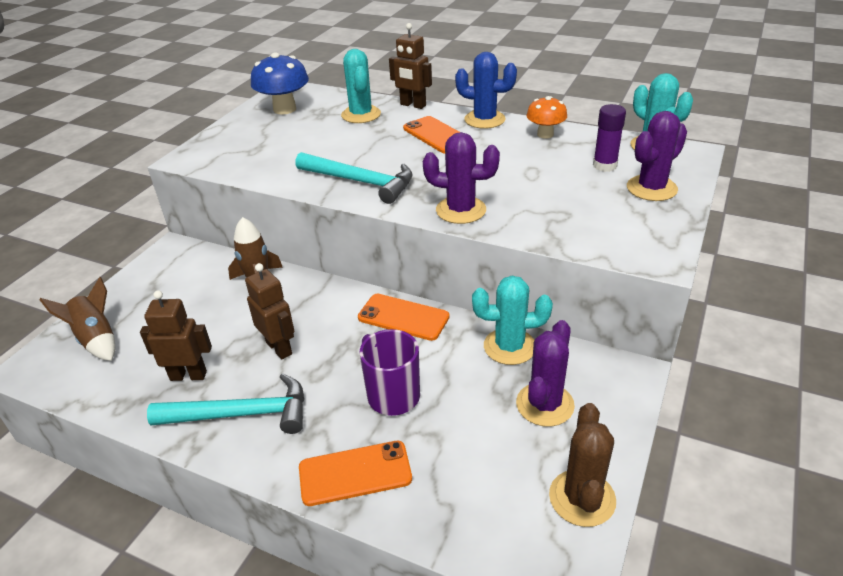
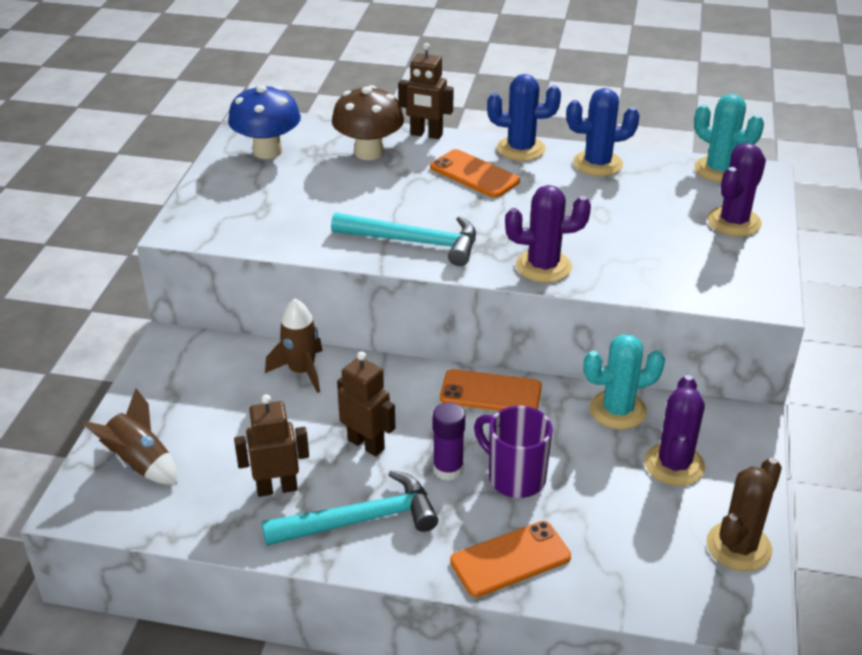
camera: 15 degrees left, 0 degrees up
turquoise cactus [341,49,381,123] -> brown mushroom [332,85,404,160]
orange mushroom [527,96,567,139] -> blue cactus [566,88,640,176]
brown cactus [549,403,616,527] -> brown cactus turned 45 degrees clockwise [706,457,782,571]
purple glue stick [593,104,626,172] -> purple glue stick moved to [433,402,465,481]

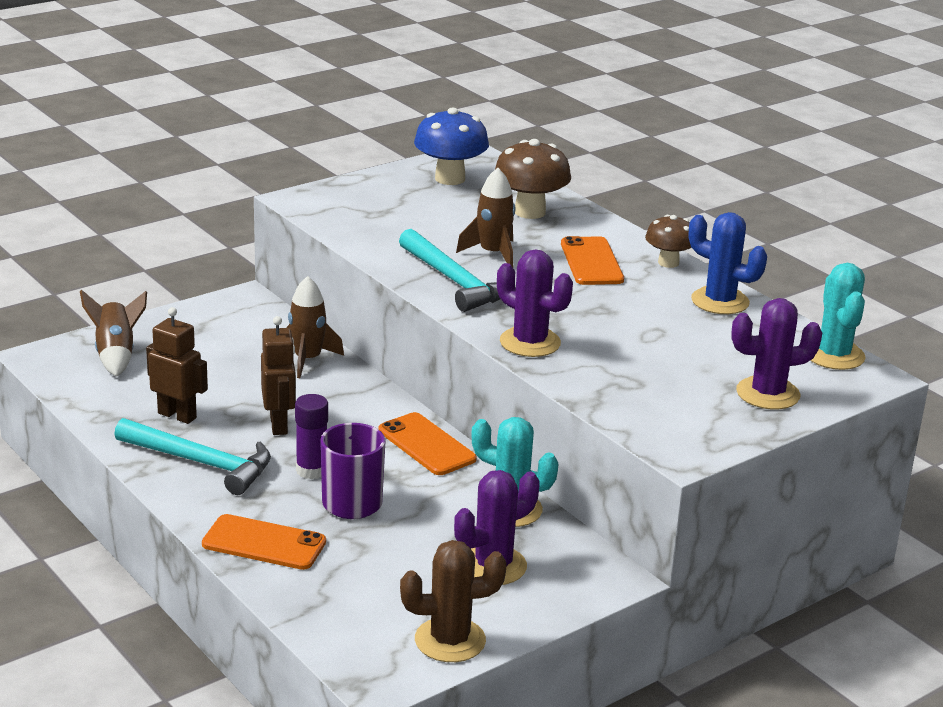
camera: 40 degrees right, 10 degrees down
brown robot [398,43,454,139] -> none
blue cactus [487,74,561,161] -> brown mushroom [645,215,691,268]
none -> brown rocket [456,168,515,267]

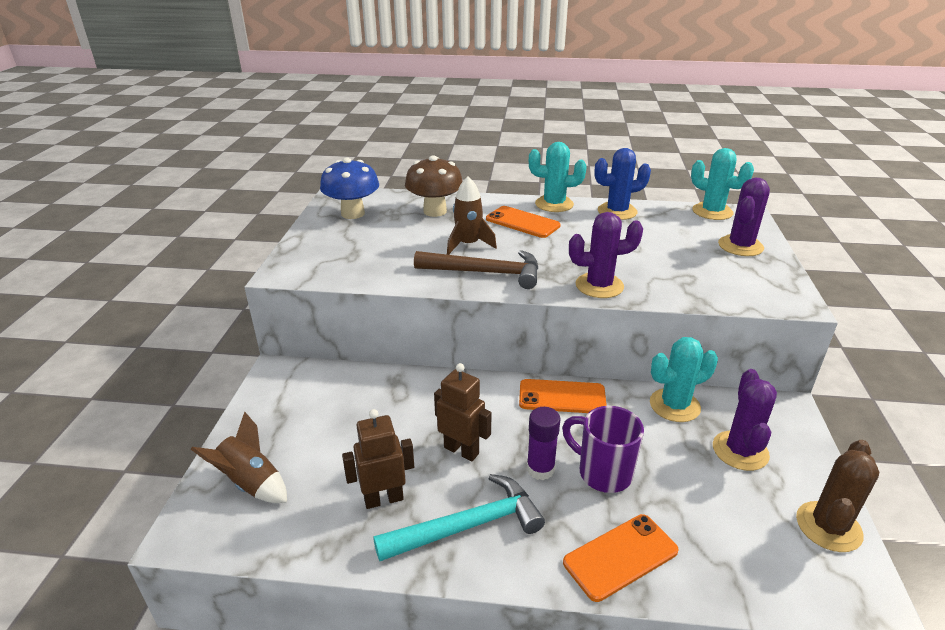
camera: 45 degrees left, 5 degrees up
brown rocket [286,276,344,378] -> none
turquoise hammer [399,229,500,312] -> brown hammer [414,250,538,289]
brown mushroom [645,215,691,268] -> turquoise cactus [529,142,587,212]

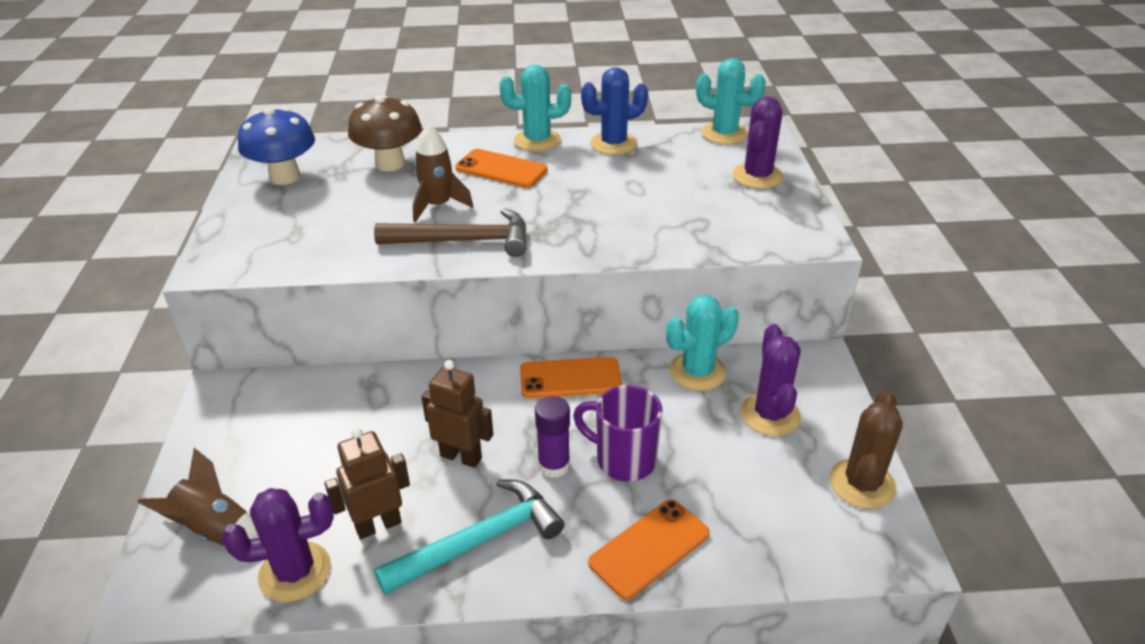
camera: 10 degrees left, 5 degrees up
purple cactus [569,212,643,298] -> purple cactus moved to [222,488,334,602]

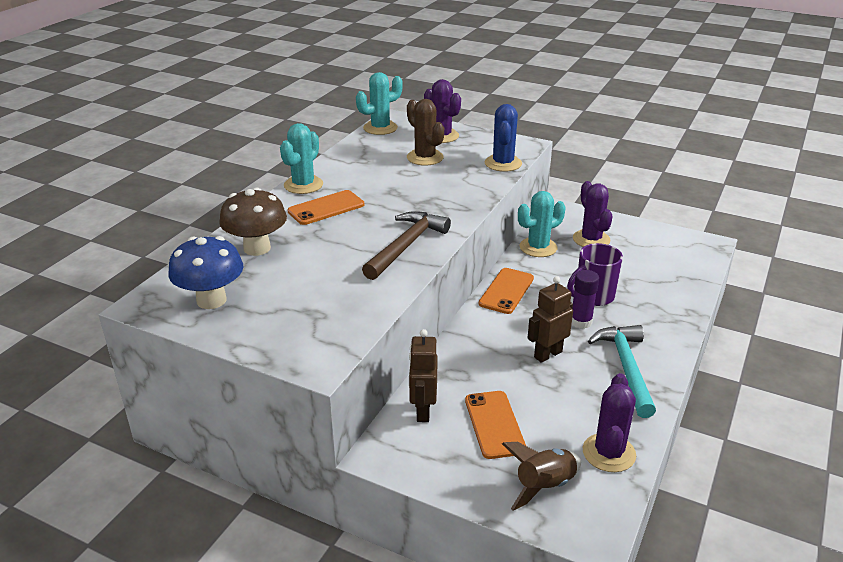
camera: 60 degrees left, 5 degrees down
brown robot [324,427,410,539] -> brown robot moved to [409,329,438,422]
brown rocket [413,124,474,222] -> none
blue cactus [581,67,648,155] -> blue cactus moved to [485,104,522,172]
orange phone [588,499,710,600] -> orange phone moved to [465,391,526,459]
turquoise cactus [666,295,739,391] -> turquoise cactus turned 60 degrees clockwise [518,191,565,257]
purple cactus [740,324,801,436] -> purple cactus turned 45 degrees clockwise [573,181,613,247]
brown cactus [829,389,903,509] -> brown cactus moved to [407,99,444,166]

